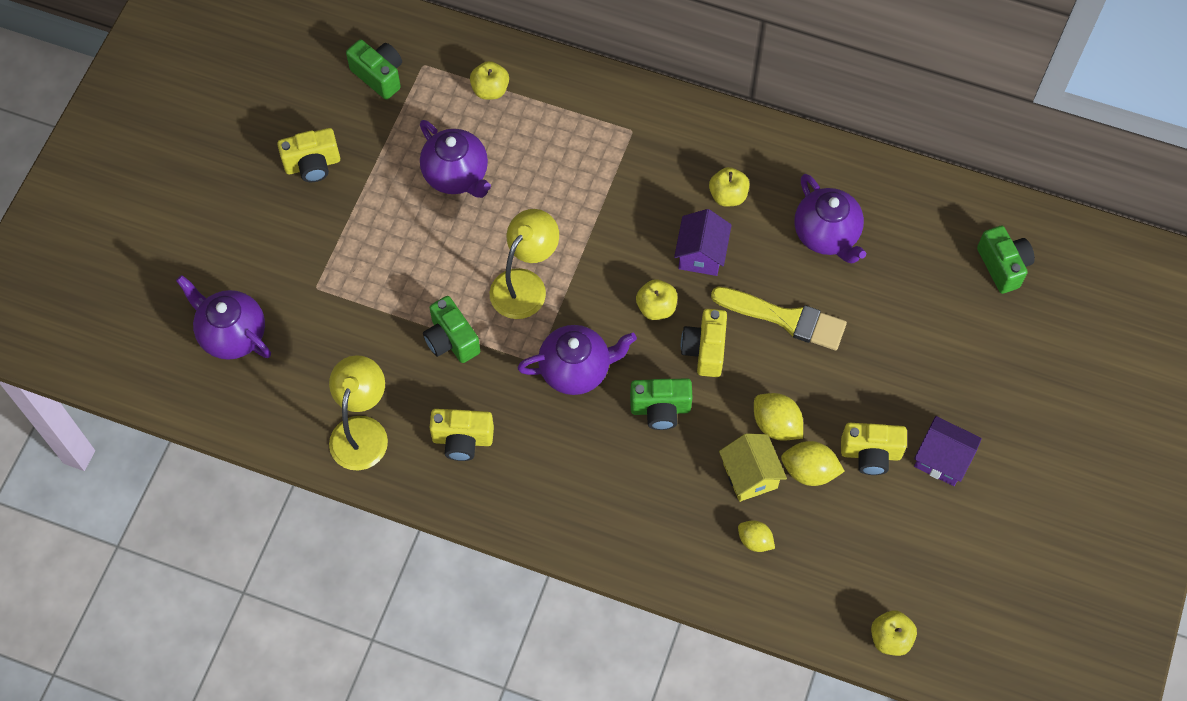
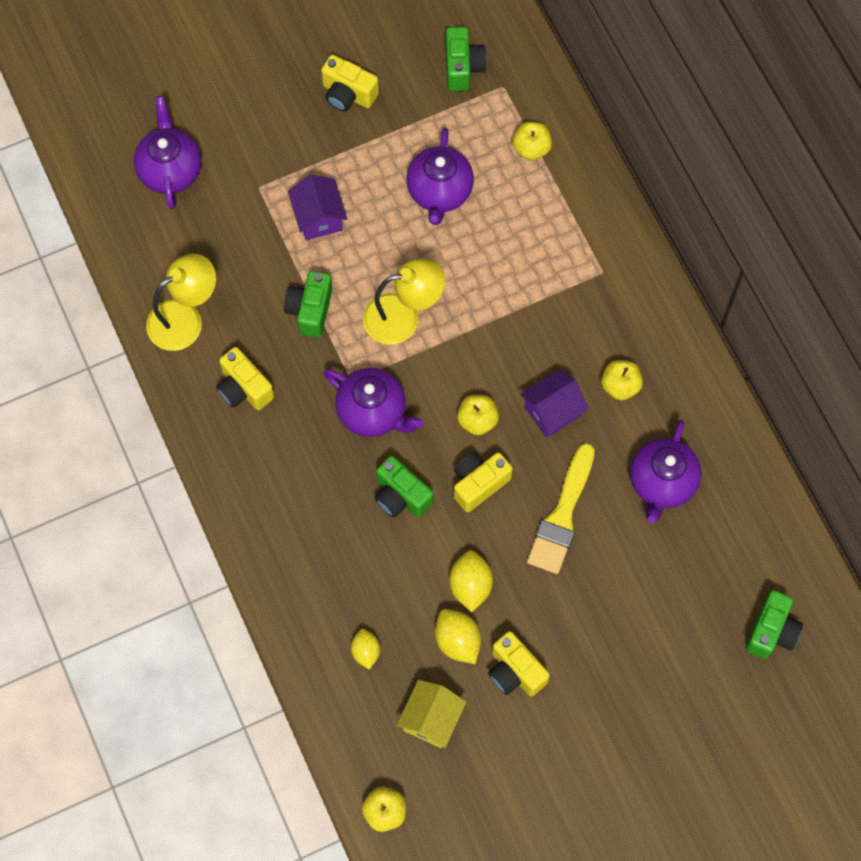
camera: 45 degrees right, 5 degrees up
yellow brush [711,287,847,350] -> yellow brush turned 45 degrees clockwise [527,443,595,574]
yellow house [719,433,787,502] -> yellow house moved to [397,680,466,748]
purple house [914,416,982,486] -> purple house moved to [288,175,347,240]

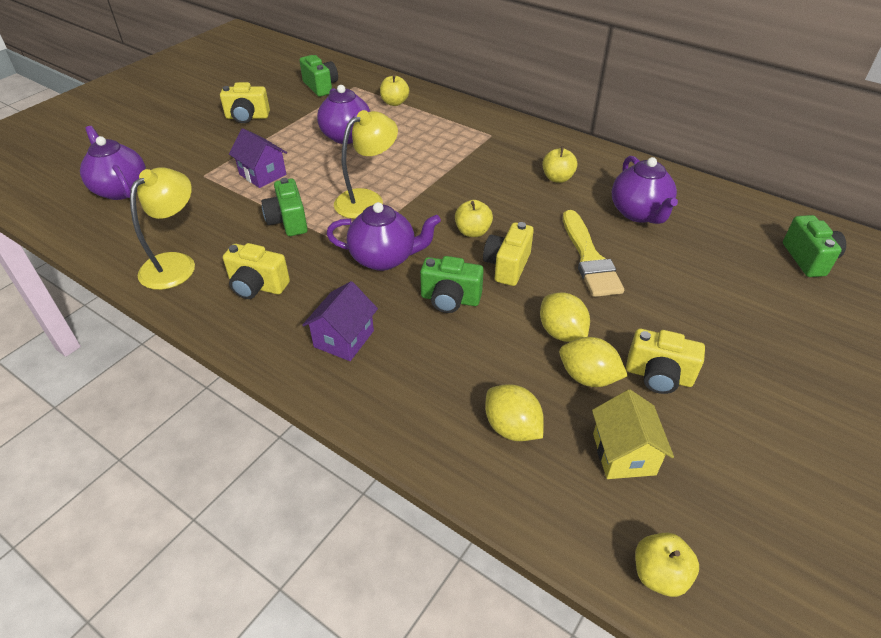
camera: 30 degrees left, 25 degrees down
yellow lemon [351,629,380,670] -> yellow lemon [485,384,544,441], size x1.51
purple house [520,369,589,438] -> purple house moved to [302,281,378,361]

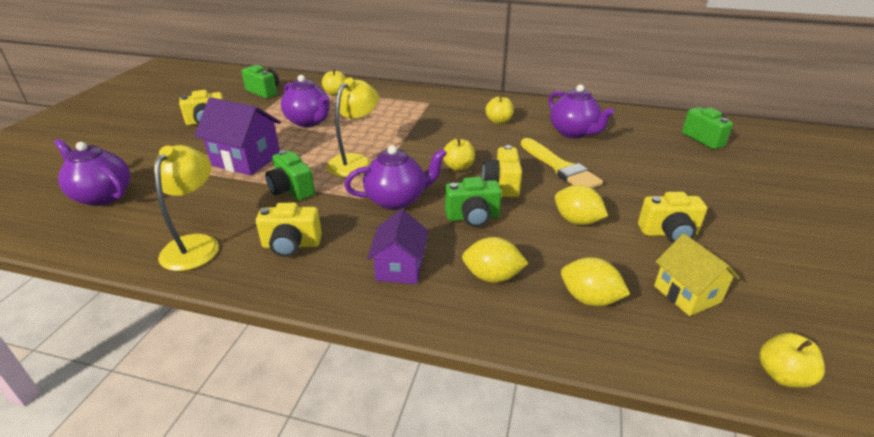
camera: 20 degrees left, 10 degrees down
purple house [229,128,287,188] -> purple house [194,97,281,176], size x1.50
yellow lemon [559,337,628,387] -> yellow lemon moved to [462,237,528,283]

